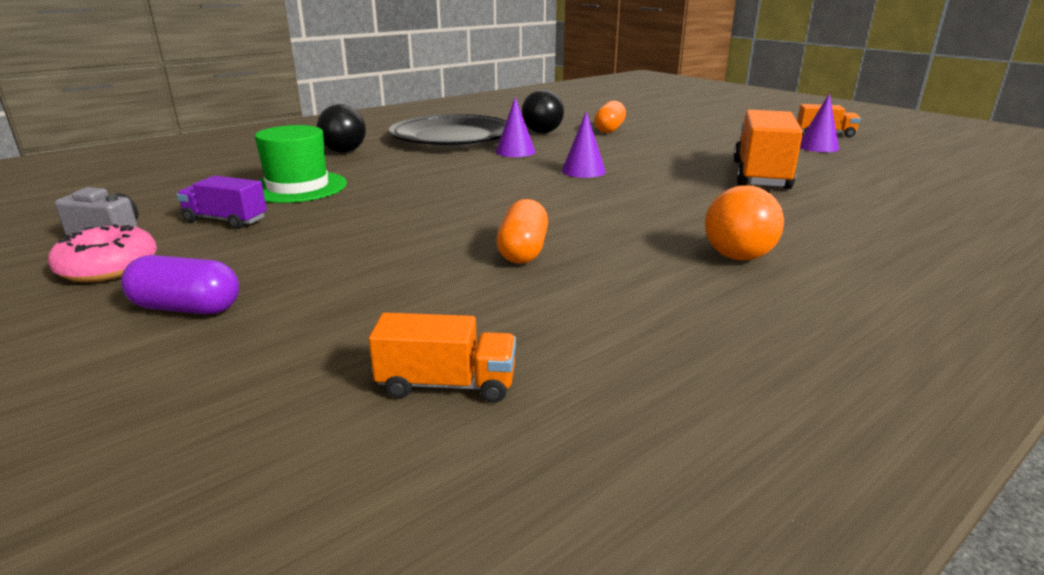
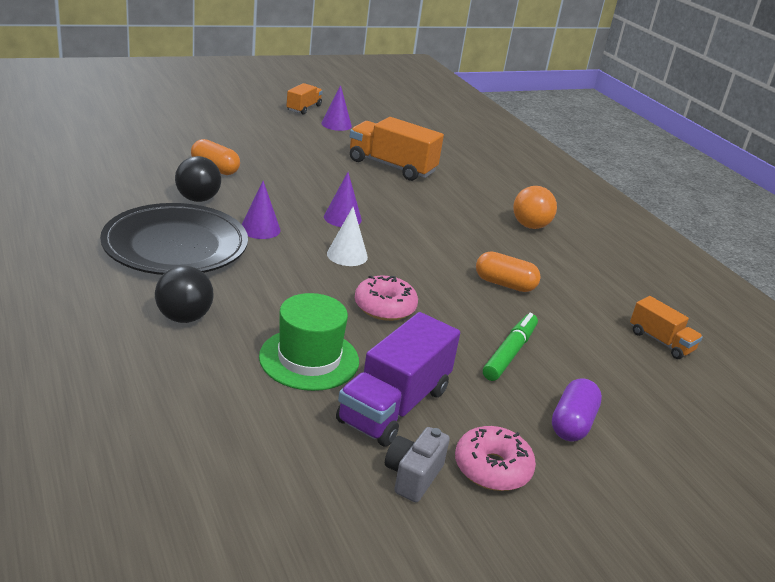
camera: 80 degrees left, 5 degrees up
purple truck [176,176,267,229] -> purple truck [336,312,460,447], size x1.76
orange truck [369,312,516,403] -> orange truck turned 120 degrees clockwise [630,296,703,359]
none -> white cone [327,207,368,266]
none -> pink donut [355,276,418,321]
none -> green marker [483,313,538,381]

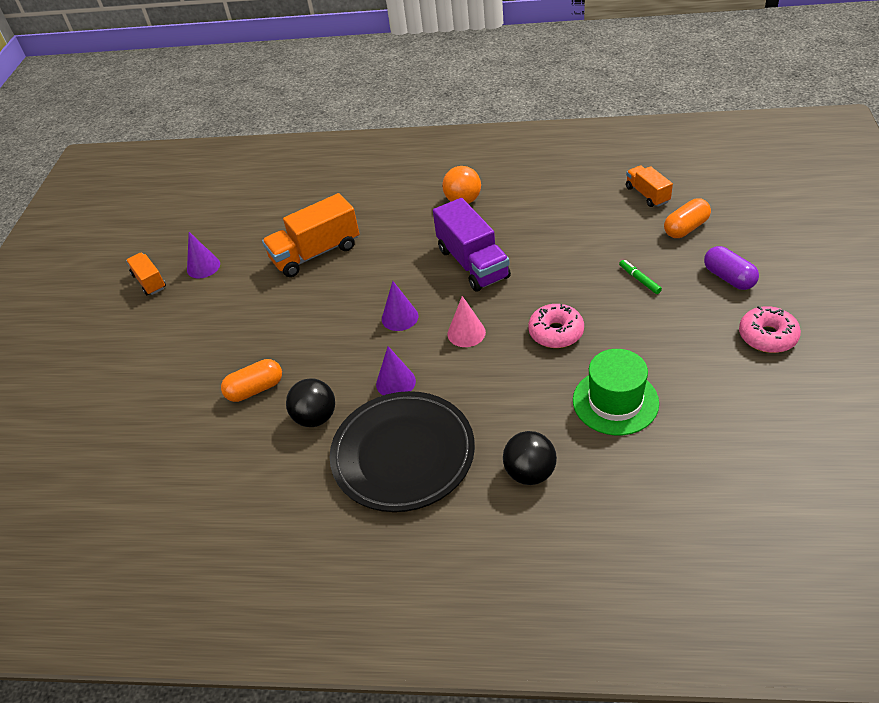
camera: 50 degrees left, 15 degrees up
white cone [327,207,368,266] -> pink cone [447,296,486,347]
purple truck [336,312,460,447] -> purple truck moved to [433,198,511,292]
grey camera [385,427,450,502] -> none
orange capsule [476,251,541,292] -> orange capsule moved to [664,199,711,238]
green marker [483,313,538,381] -> green marker [619,260,662,294], size x0.60
orange truck [630,296,703,359] -> orange truck turned 105 degrees counterclockwise [626,165,673,207]

